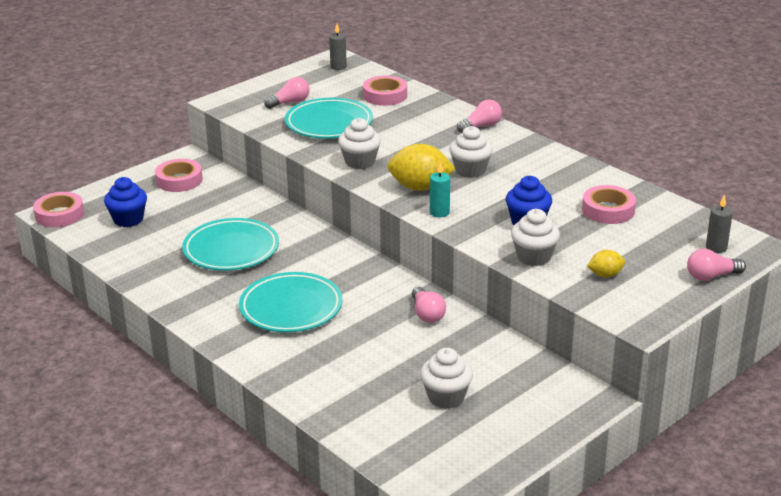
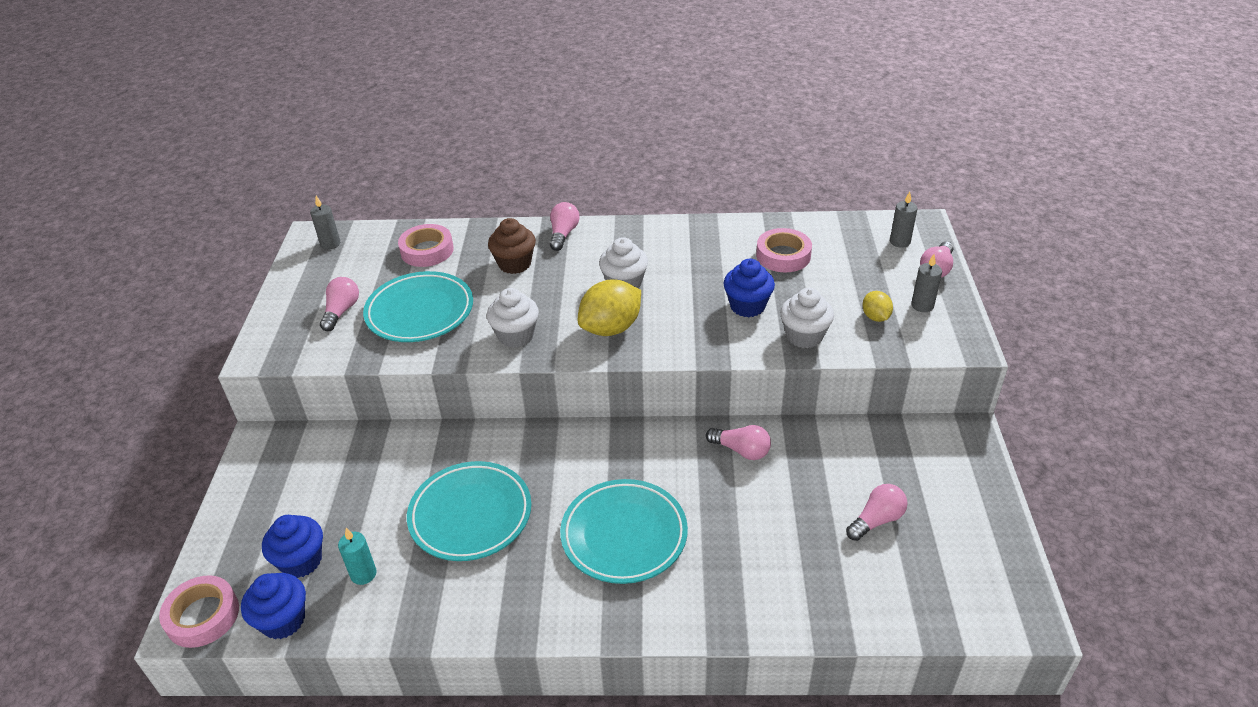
camera: 45 degrees left, 10 degrees up
pink tape [155,159,203,192] -> none
white cupcake [420,348,473,409] -> pink light bulb [846,484,908,541]
turquoise candle [430,162,450,217] -> turquoise candle moved to [338,528,377,585]
yellow lemon [587,250,625,278] -> yellow lemon turned 45 degrees counterclockwise [863,291,893,322]
none -> blue cupcake [241,573,306,639]
none -> brown cupcake [488,218,536,274]
none -> grey candle [911,254,942,312]

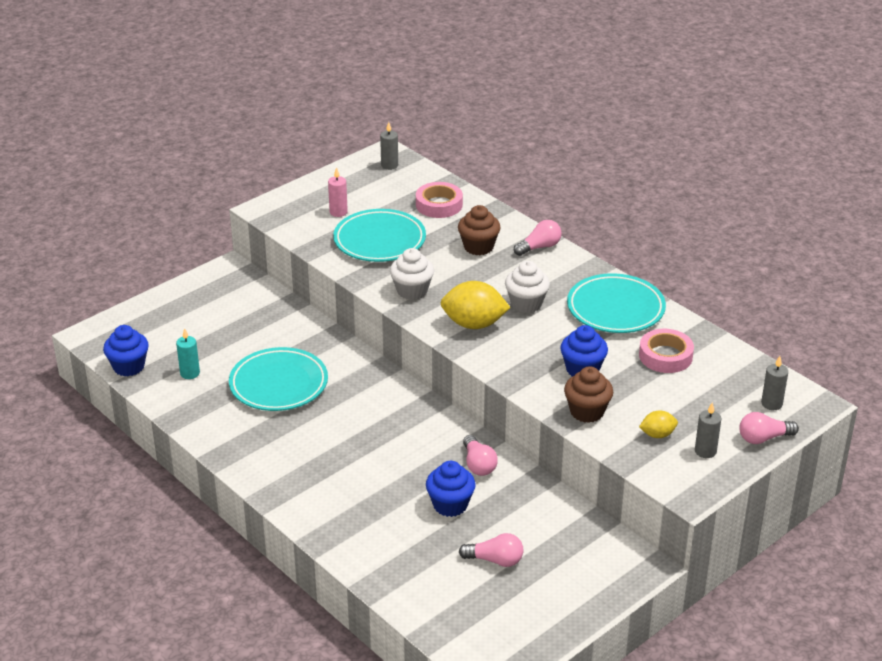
camera: 45 degrees right, 5 degrees down
pink tape [159,575,239,648] -> none
blue cupcake [262,515,323,578] -> blue cupcake moved to [426,461,476,517]
pink light bulb [320,277,359,331] -> pink candle [328,167,348,217]
turquoise plate [560,479,688,584] -> turquoise plate moved to [567,273,666,333]
white cupcake [780,288,834,348] -> brown cupcake [564,366,613,423]
yellow lemon [863,291,893,322] -> yellow lemon turned 45 degrees clockwise [639,410,678,438]

